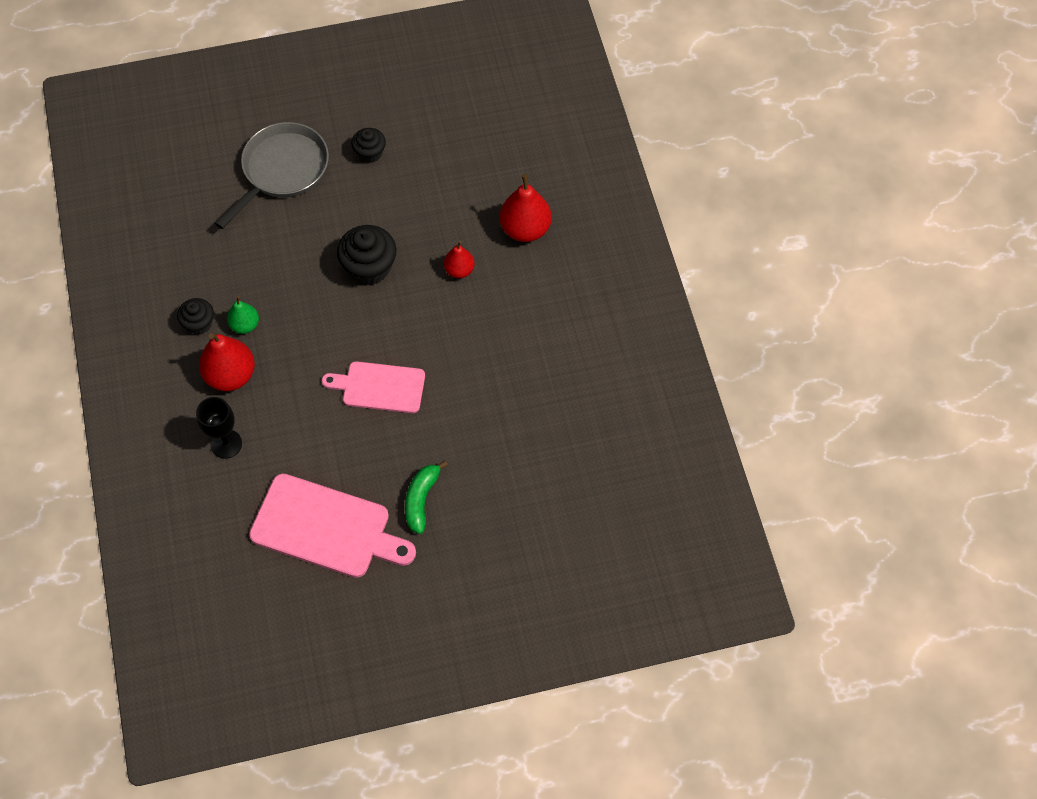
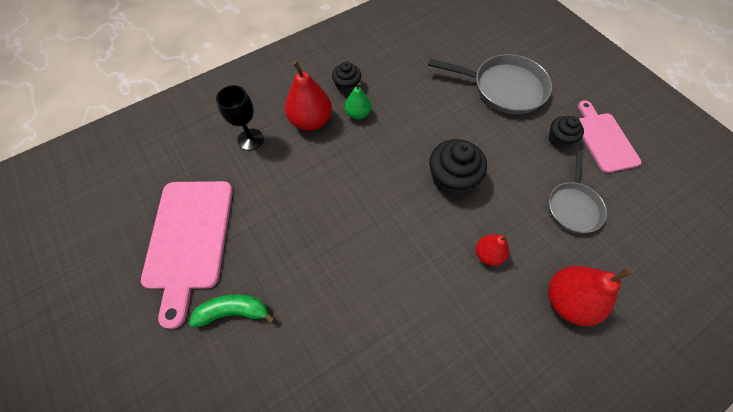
camera: 70 degrees right, 0 degrees up
pink cutting board [322,361,425,413] -> pink cutting board moved to [578,101,641,173]
none -> grey pan [548,151,607,233]

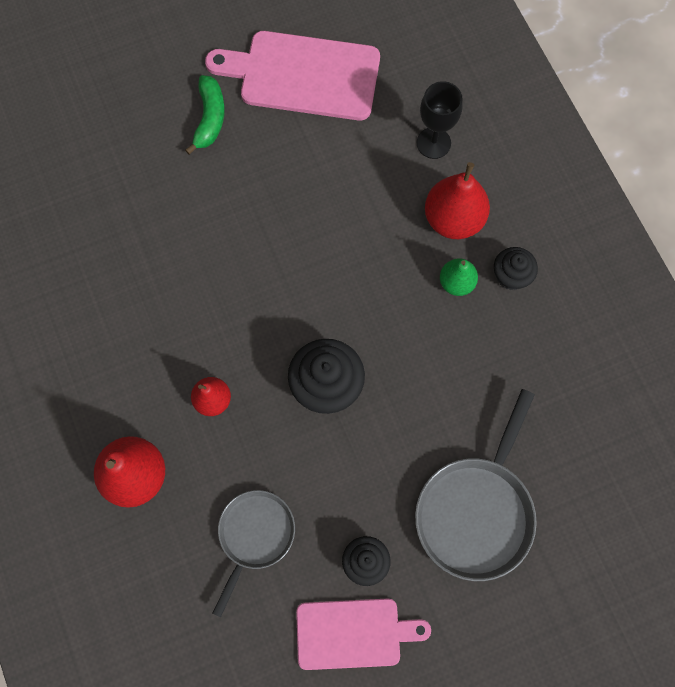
camera: 100 degrees right, 10 degrees up
grey pan [548,151,607,233] -> grey pan turned 90 degrees clockwise [212,490,295,617]

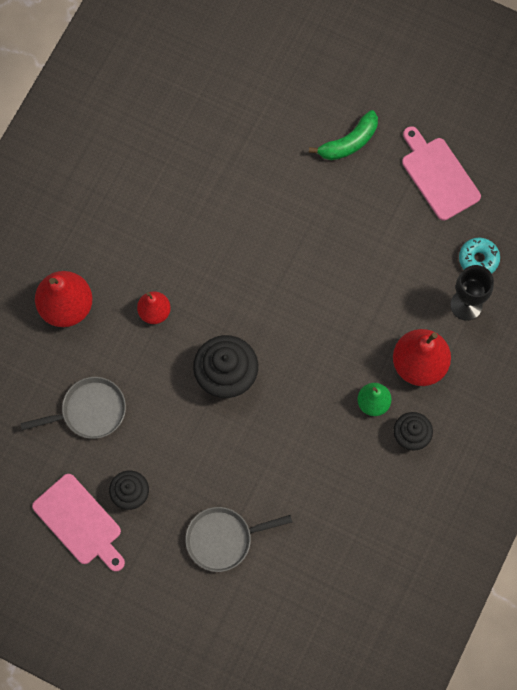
camera: 50 degrees right, 0 degrees up
pink cutting board [205,31,380,121] -> pink cutting board [402,126,481,221], size x0.65
grey pan [415,389,537,581] -> grey pan [185,507,292,572], size x0.64
none -> turquoise donut [459,238,500,274]

